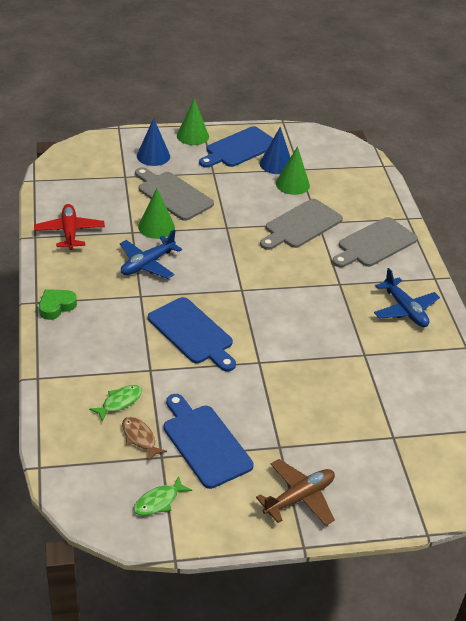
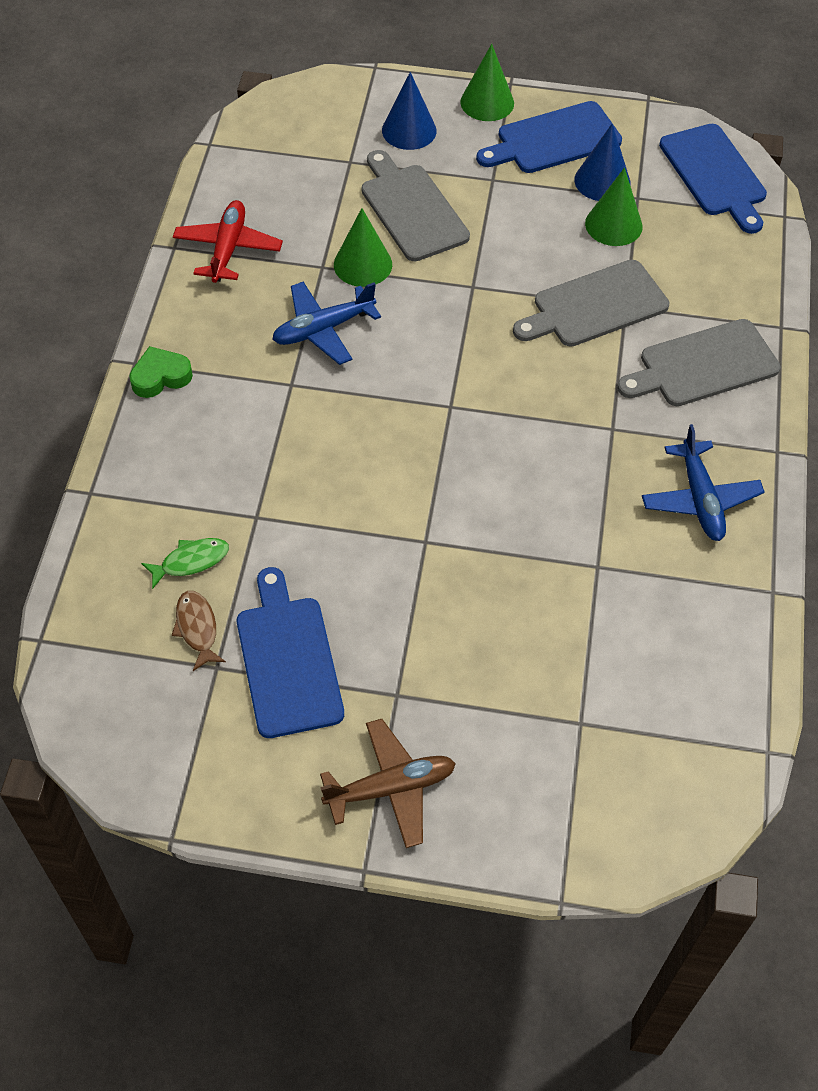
camera: 20 degrees right, 15 degrees up
green fish [133,476,192,516] -> none
blue cutting board [148,297,236,372] -> blue cutting board moved to [659,124,767,234]

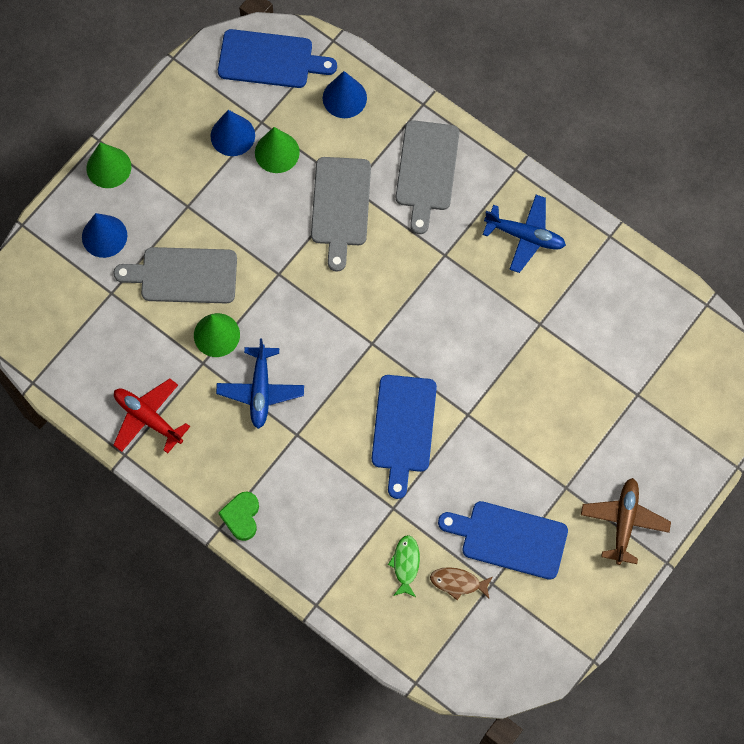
camera: 60 degrees left, 15 degrees up
blue cutting board [476,101,622,173] -> blue cutting board moved to [372,375,437,499]
none -> blue cone [323,71,367,118]

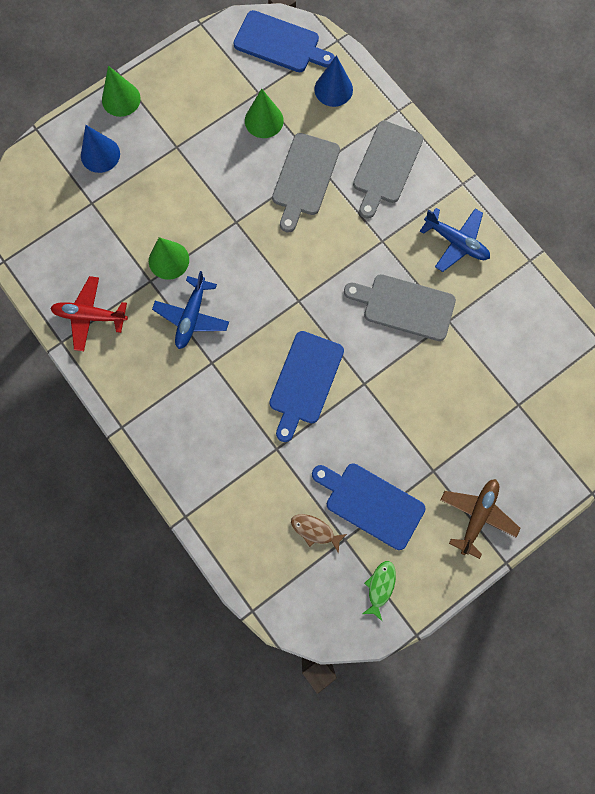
camera: 15 degrees right, 5 degrees up
grey cutting board [113,247,237,304] -> grey cutting board moved to [344,274,456,341]
red plane [113,378,190,453] -> red plane turned 45 degrees counterclockwise [50,276,128,351]
blue cone [211,110,255,156] -> none
green heart [218,492,259,541] -> none
green fish [388,535,420,597] -> green fish moved to [362,561,396,621]

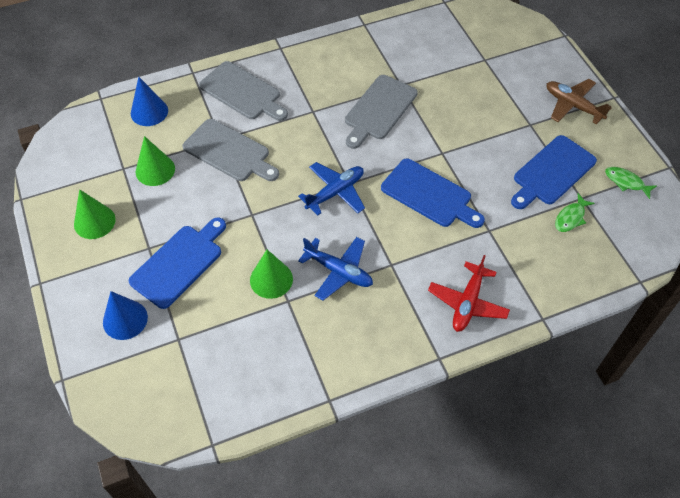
camera: 75 degrees left, 20 degrees down
red plane [50,276,128,351] -> red plane moved to [428,255,510,332]
green cone [102,66,141,117] -> green cone moved to [74,189,116,239]
blue cutting board [233,10,335,72] -> blue cutting board moved to [129,217,226,309]
brown fish [291,514,347,553] -> green fish [555,193,595,232]
blue plane [420,208,490,272] -> blue plane moved to [298,162,365,215]

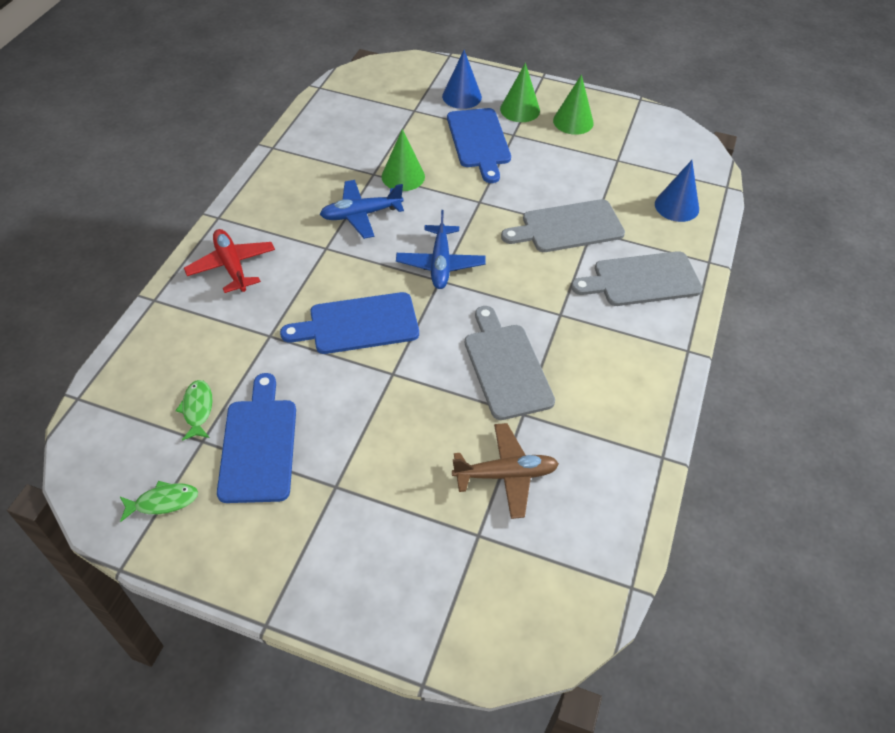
camera: 130 degrees right, 5 degrees down
green cone [136,136,175,186] -> green cone moved to [500,63,540,122]
brown plane [547,79,612,124] -> brown plane moved to [452,423,559,519]

